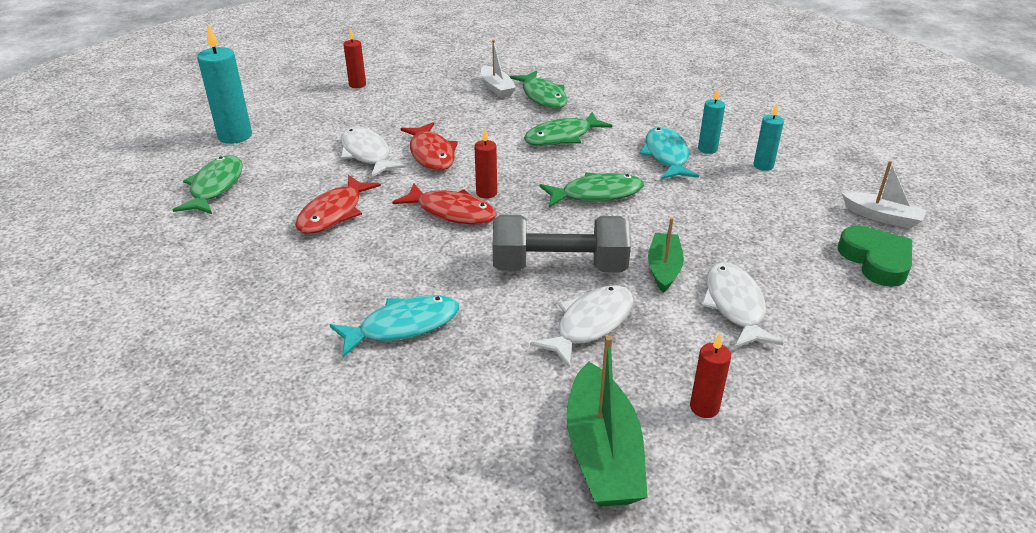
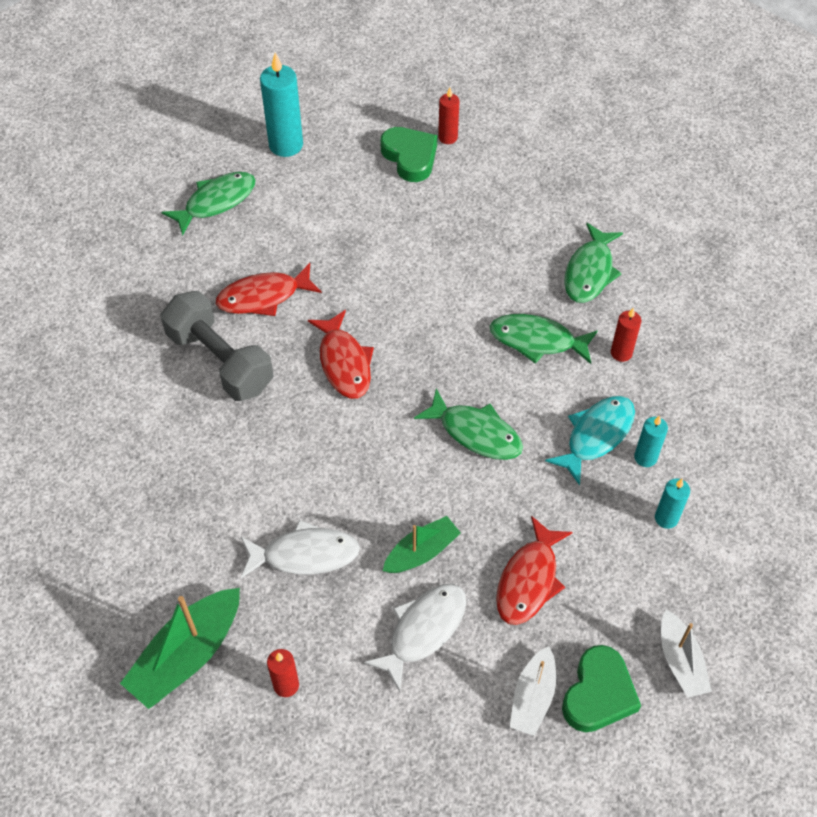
camera: 45 degrees right, 20 degrees up
turquoise fish [330,295,459,357] -> none
white fish [341,127,406,178] -> none
red fish [400,122,458,171] -> red fish moved to [496,516,573,625]
red candle [474,129,497,199] -> red candle moved to [611,308,641,362]
white boat [481,40,516,98] -> white boat moved to [510,646,556,736]
grey dumbbell [492,215,631,272] -> grey dumbbell moved to [161,291,274,401]
none -> green heart [380,127,437,182]

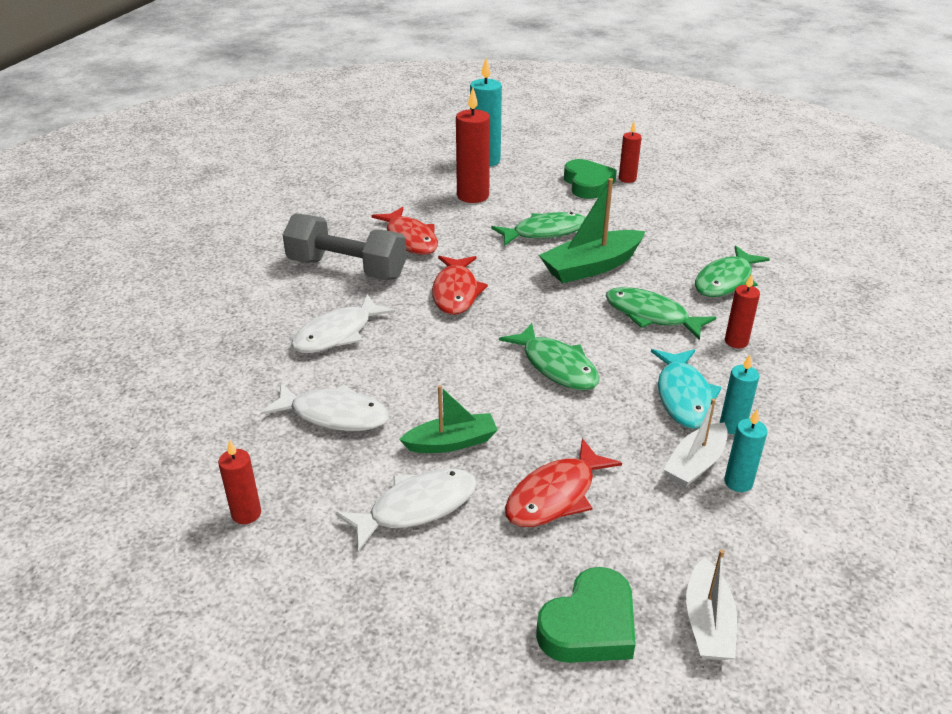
camera: 20 degrees right, 20 degrees down
green boat [120,588,240,709] -> green boat moved to [539,178,645,283]
green fish [161,172,256,236] -> green fish moved to [491,212,585,246]
grey dumbbell [161,291,274,401] -> grey dumbbell turned 45 degrees counterclockwise [283,213,407,280]
red fish [216,263,322,316] -> red fish turned 120 degrees counterclockwise [371,207,438,255]
white boat [510,646,556,736] -> white boat moved to [663,398,728,488]
turquoise fish [545,396,635,485] -> turquoise fish turned 120 degrees clockwise [651,349,722,429]
none -> white fish [291,294,395,353]
none -> red candle [456,88,490,203]

